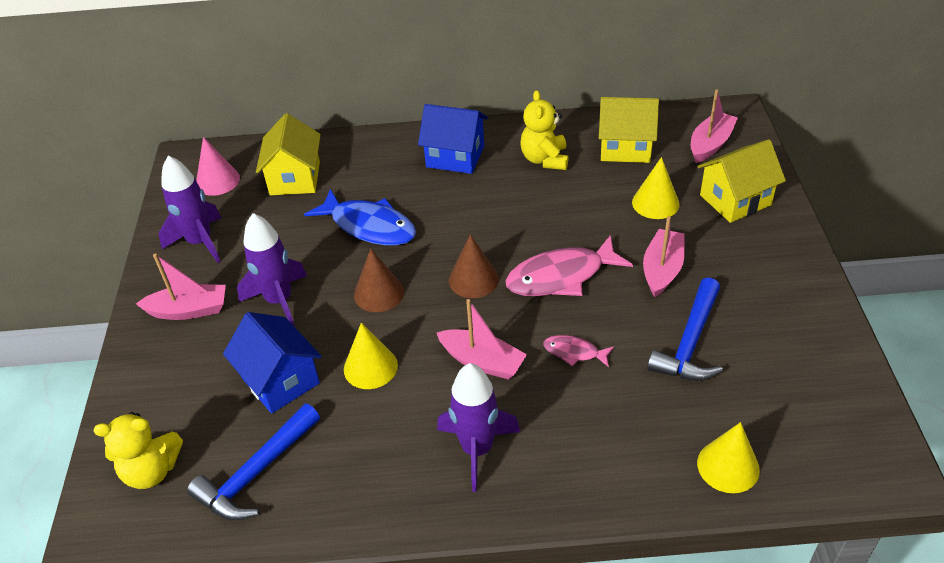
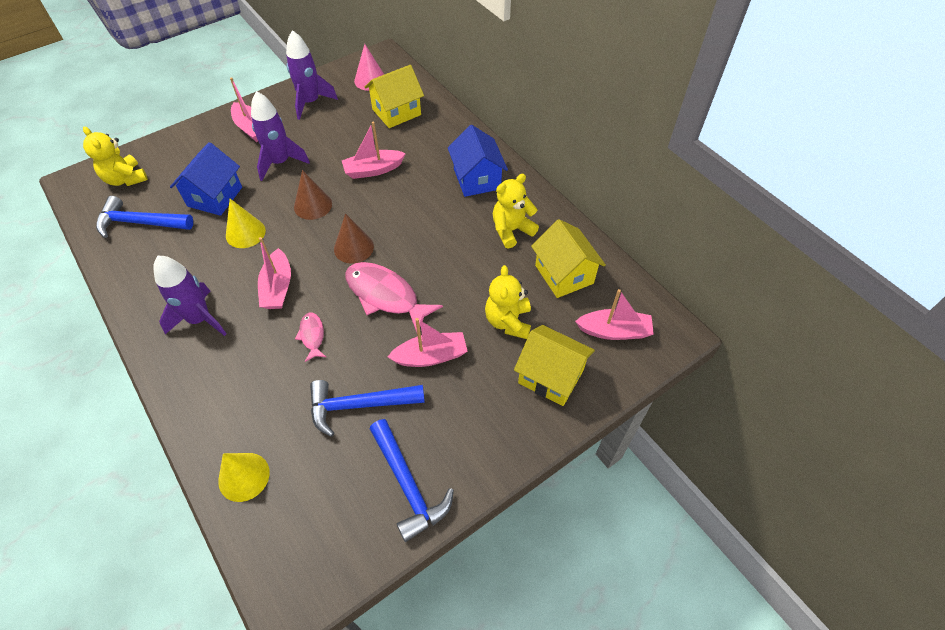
camera: 55 degrees right, 10 degrees up
blue fish [304,189,416,245] -> pink boat [342,121,406,179]
yellow cone [632,157,680,219] -> yellow teddy bear [485,265,531,339]
none -> blue hammer [370,419,454,542]

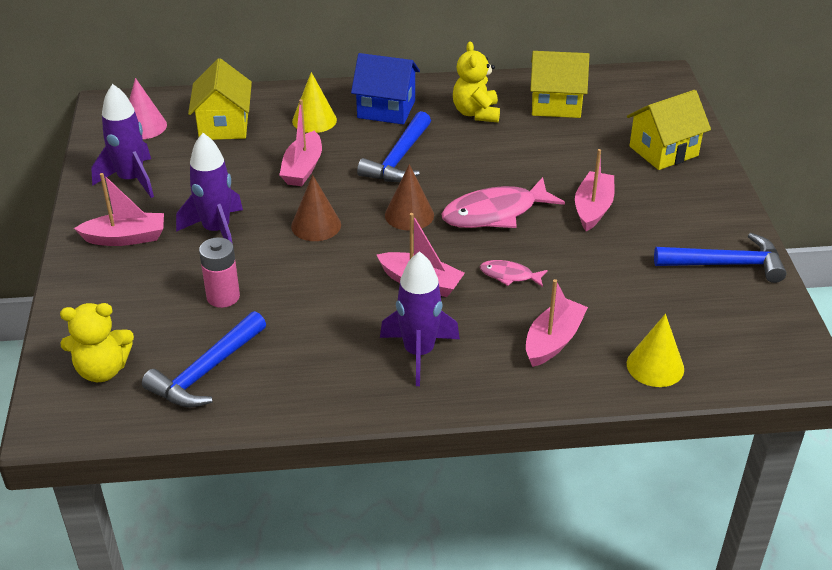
camera: 60 degrees left, 15 degrees down
blue house [170,142,242,216] -> pink battery [199,237,240,308]
yellow cone [226,199,266,248] -> yellow cone moved to [292,72,337,133]
blue hammer [310,380,425,437] -> blue hammer moved to [357,111,431,182]
yellow teddy bear [485,265,531,339] -> none
pink boat [575,289,654,340] -> pink boat moved to [526,279,588,367]

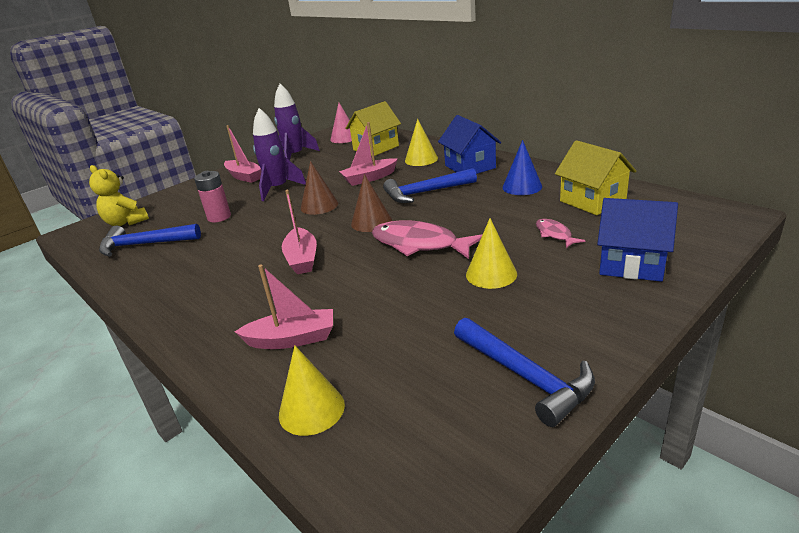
camera: 55 degrees right, 10 degrees down
purple rocket [380,251,460,386] -> none
yellow teddy bear [453,41,500,122] -> blue cone [502,140,542,195]
pink fish [480,260,548,287] -> pink fish moved to [536,219,585,248]
pink boat [575,149,615,231] -> yellow cone [466,218,517,289]
yellow house [627,90,711,170] -> blue house [597,198,678,282]

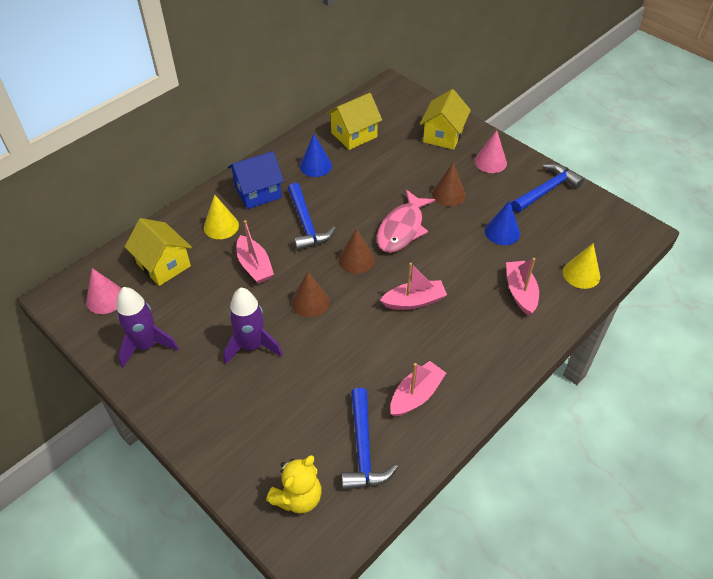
camera: 95 degrees left, 20 degrees up
pink battery [194,171,231,222] -> none
pink boat [224,125,262,183] -> pink boat moved to [390,361,446,417]
yellow cone [466,218,517,289] -> brown cone [432,163,466,206]
pink fish [536,219,585,248] -> none
blue house [597,198,678,282] -> yellow house [420,89,471,150]
none -> pink cone [474,130,507,173]
none -> blue cone [485,200,520,245]

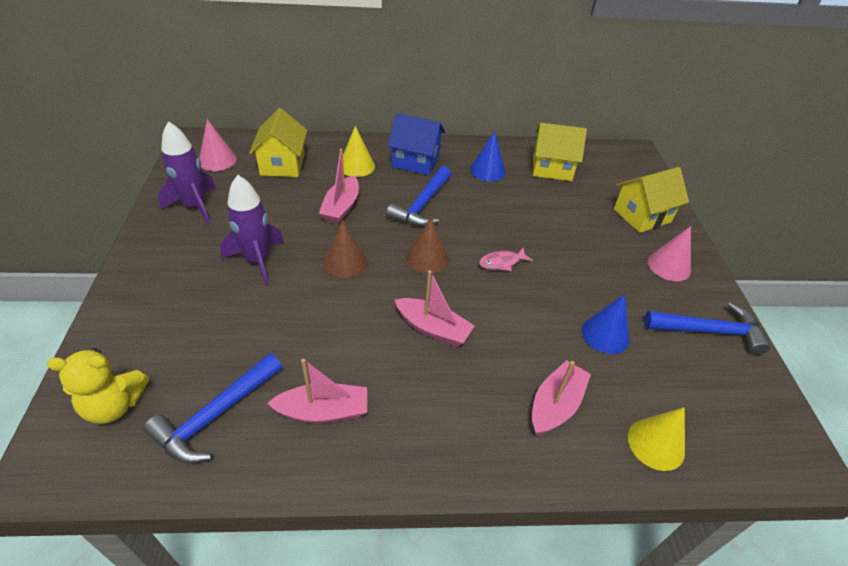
camera: 40 degrees right, 5 degrees down
pink fish [377,190,435,253] -> pink fish [479,247,533,271], size x0.51
brown cone [432,163,466,206] -> none

